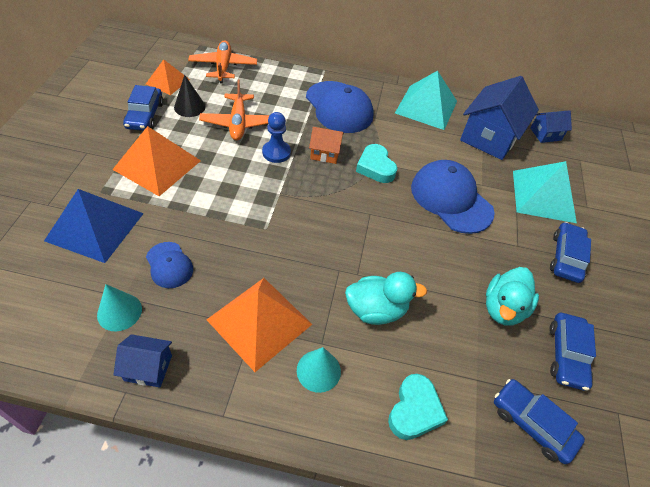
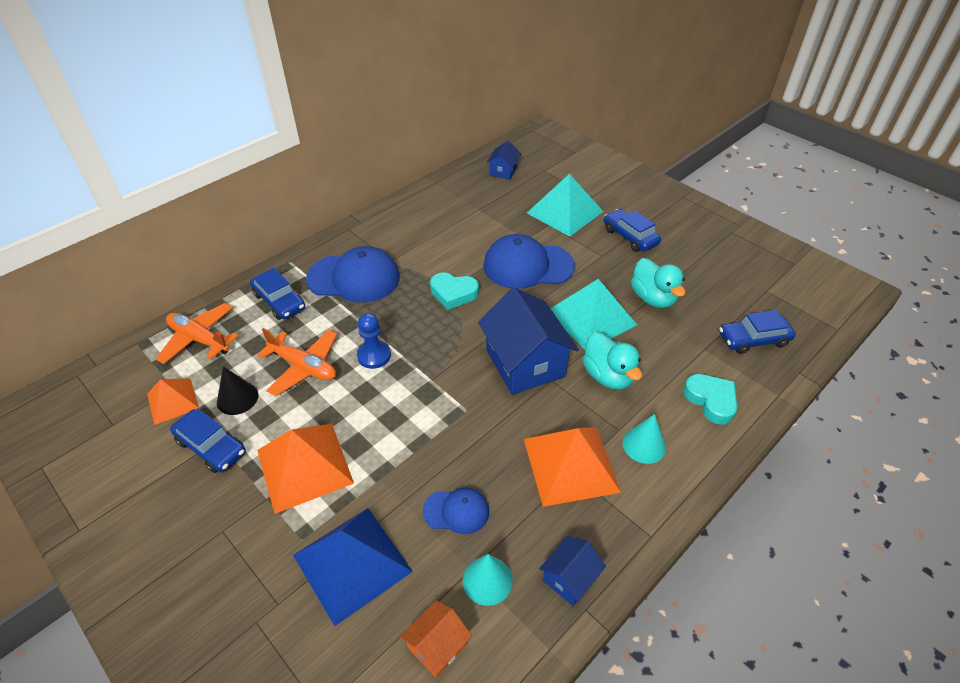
camera: 50 degrees left, 5 degrees down
orange house [309,127,344,164] -> orange house moved to [400,600,472,677]
turquoise duck [345,272,427,325] -> turquoise duck turned 120 degrees clockwise [582,332,642,390]
turquoise pyramid [395,71,457,130] -> turquoise pyramid moved to [550,279,637,349]
blue house [460,76,539,160] -> blue house moved to [478,287,579,395]
blue car [549,313,596,391] -> blue car moved to [250,268,305,320]

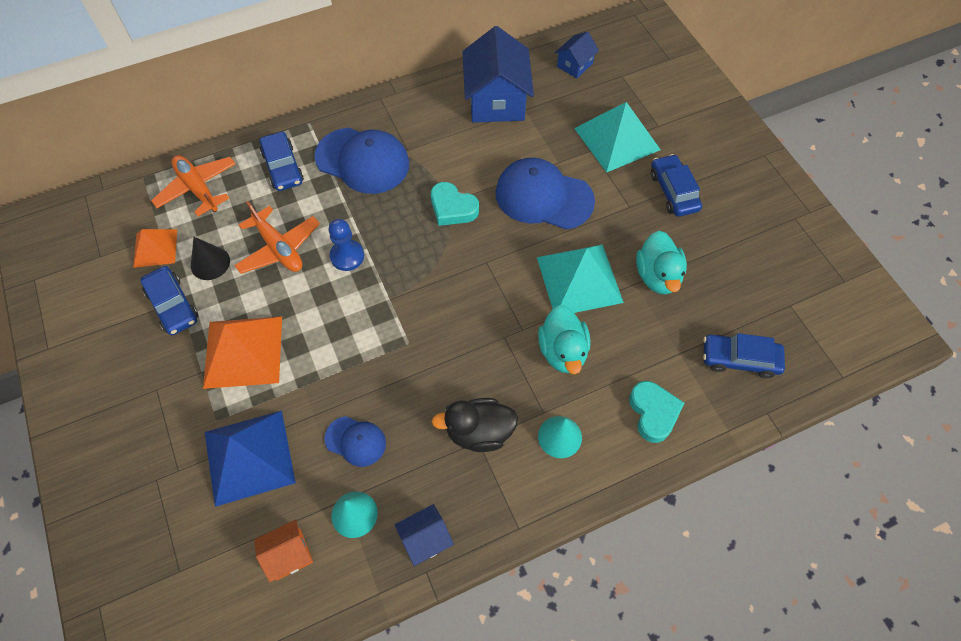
camera: 20 degrees right, 15 degrees up
blue house [478,287,579,395] -> blue house moved to [462,26,534,123]
orange pyramid [524,427,621,507] -> black duck [432,398,518,452]

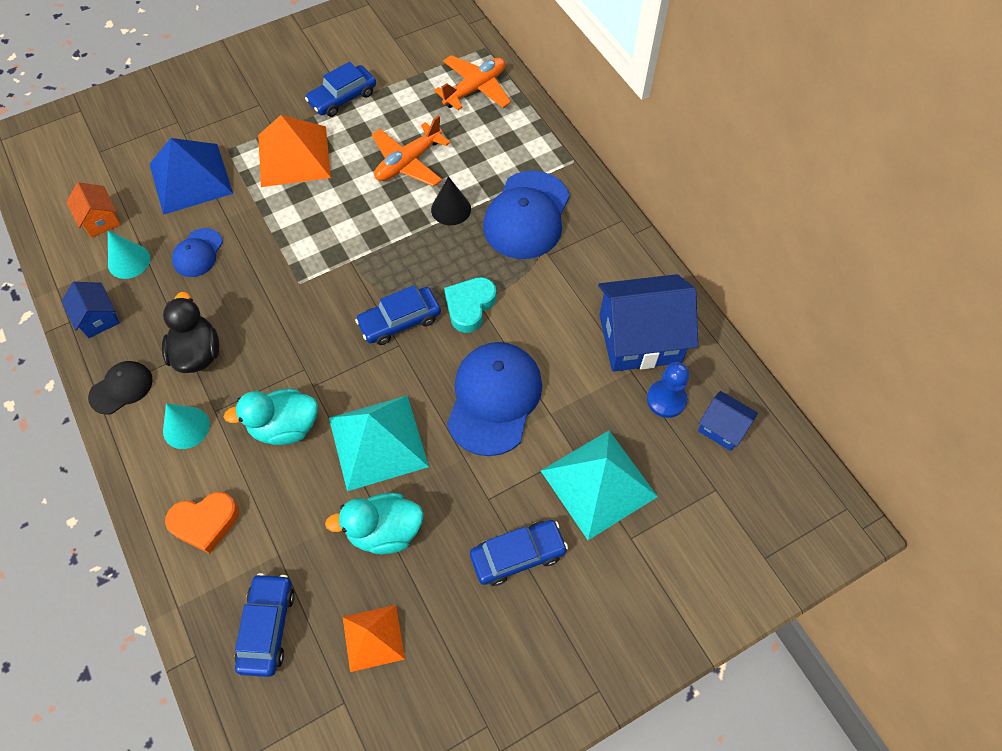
camera: 85 degrees right, 0 degrees up
orange pyramid [133,229,177,268] -> orange pyramid moved to [343,605,405,672]
black cone [191,237,230,280] -> black cone moved to [431,176,471,225]
blue car [260,131,304,191] -> blue car moved to [355,285,441,345]
blue pawn [328,219,364,271] -> blue pawn moved to [647,362,689,418]
turquoise heart [629,381,684,443] -> orange heart [165,492,239,554]
none -> black cap [88,361,153,415]

